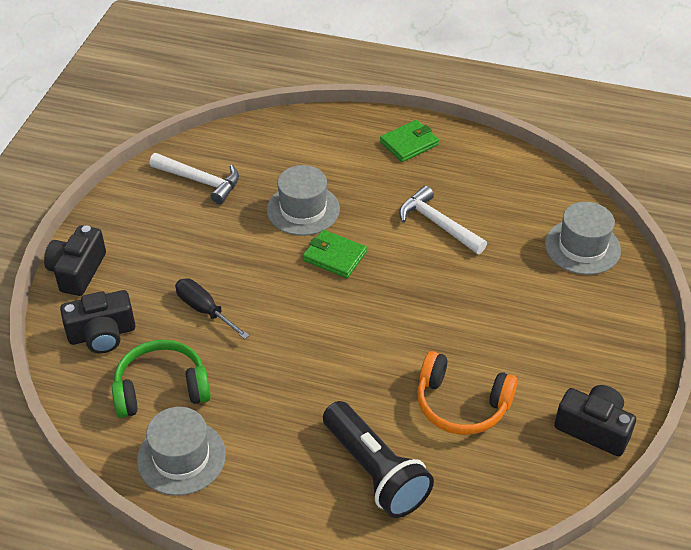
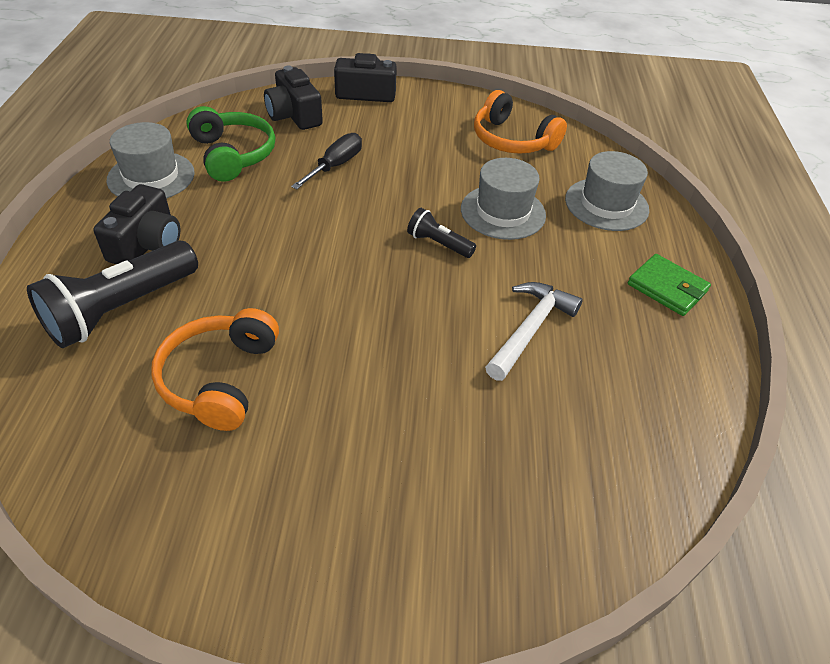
camera: 75 degrees right, 0 degrees up
white hammer [150,153,239,204] -> orange headphones [474,90,567,154]
green wallet [303,230,367,278] -> black flashlight [407,208,476,258]
grey hat [545,202,621,275] -> grey hat moved to [565,151,649,231]
black camera [554,385,636,456] -> black camera moved to [93,184,180,264]

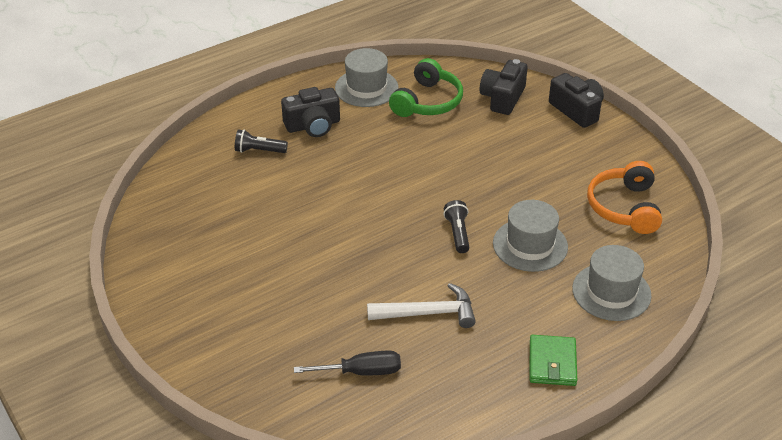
camera: 55 degrees right, 5 degrees down
black flashlight [27,241,198,348] -> black flashlight [235,129,288,153], size x0.50
orange headphones [151,308,279,431] -> none
black screwdriver [291,133,362,189] -> black screwdriver moved to [294,350,401,376]

